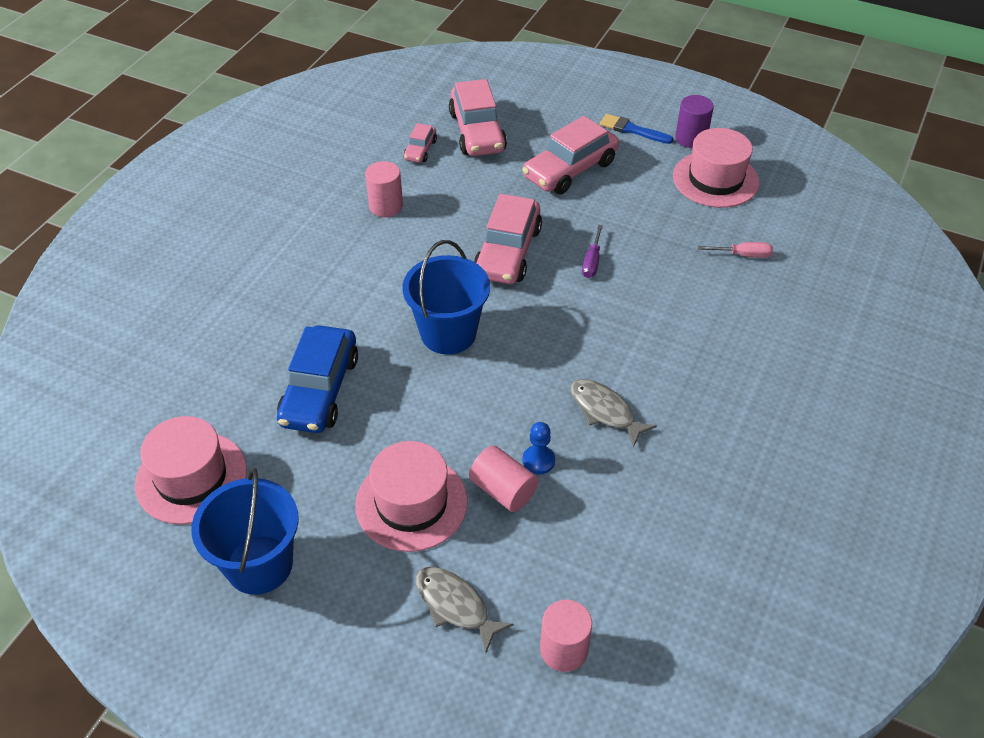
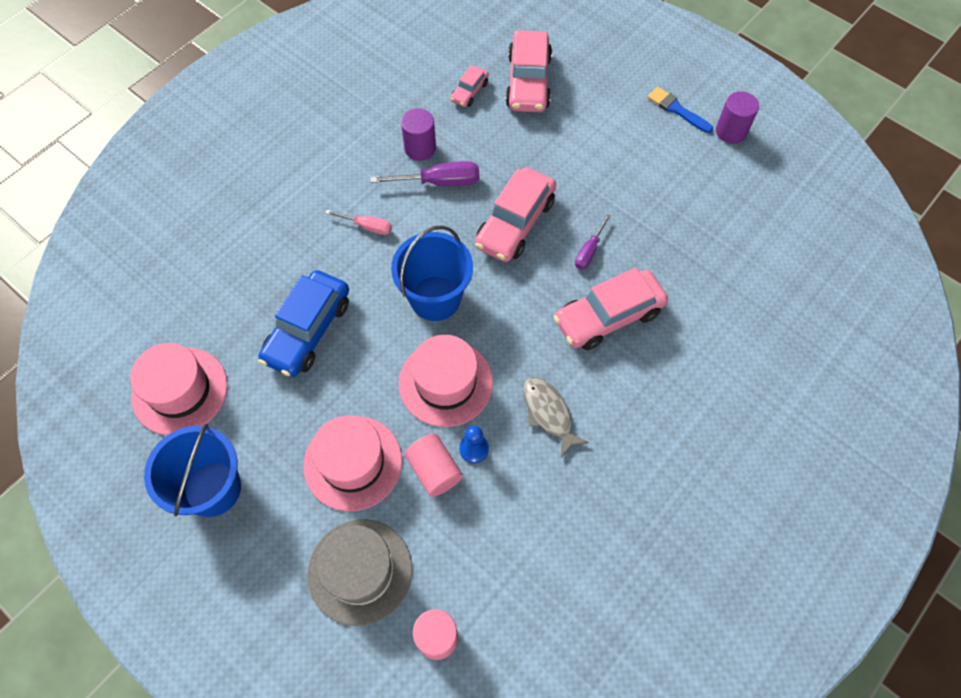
camera: 15 degrees right, 15 degrees up
pink cylinder [365,161,403,217] -> purple cylinder [401,108,436,161]
grey fish [416,567,514,653] -> grey hat [308,519,412,626]
pink car [522,116,619,194] -> pink car moved to [554,268,668,350]
pink hat [673,128,759,208] -> pink hat moved to [399,335,493,427]
pink screwdriver [698,242,773,258] -> pink screwdriver moved to [325,210,392,235]
none -> purple screwdriver [371,161,479,186]

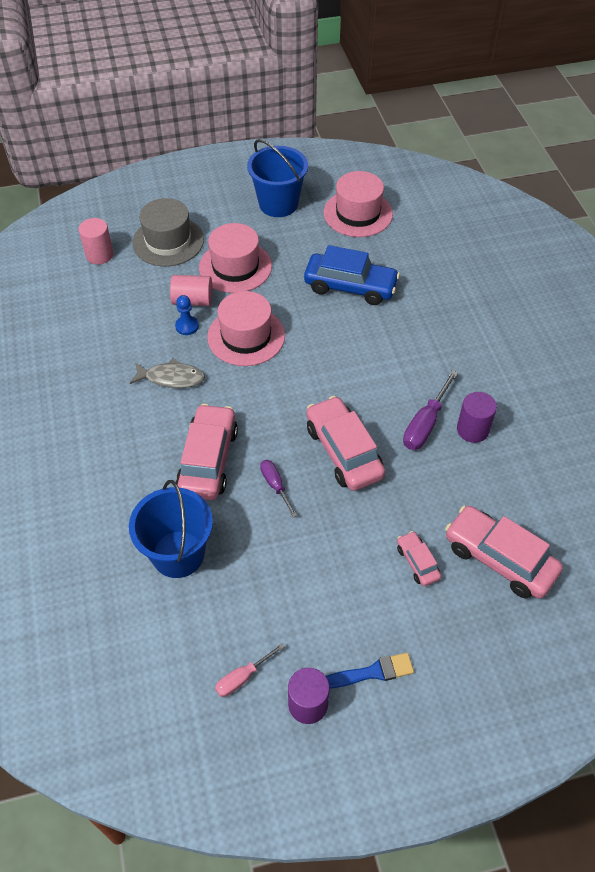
camera: 125 degrees right, 10 degrees down
blue car [258,270,349,377] -> blue car turned 135 degrees clockwise [304,245,400,305]
pink screwdriver [325,210,392,235] -> pink screwdriver moved to [215,643,285,697]
blue bucket [391,225,473,321] -> blue bucket moved to [129,480,213,578]
pink car [450,65,489,107] -> pink car moved to [397,531,441,586]

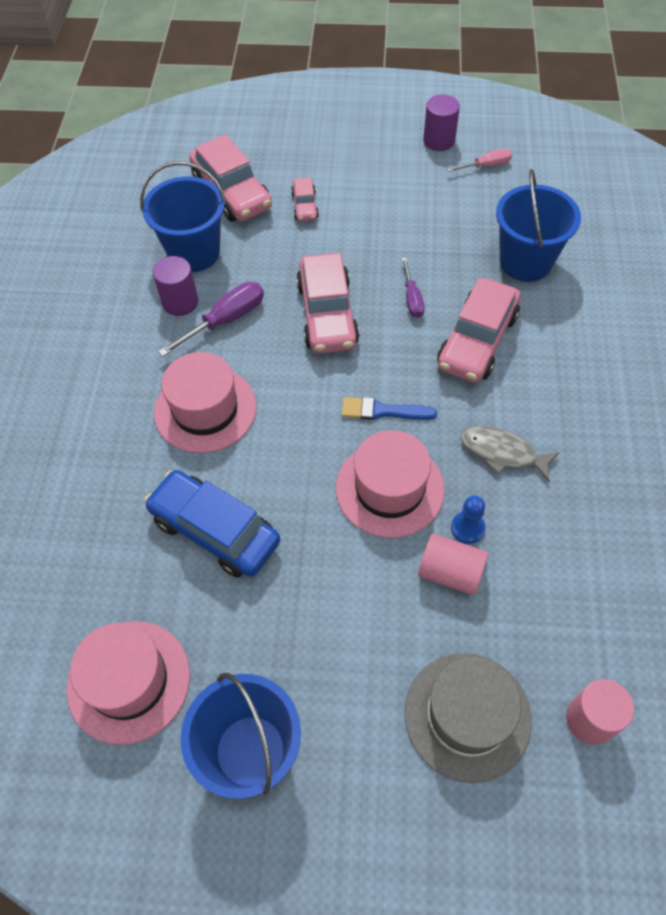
camera: 160 degrees left, 5 degrees up
pink hat [199,223,272,293] -> pink hat moved to [154,352,257,453]
blue brush [326,653,414,689] -> blue brush moved to [341,397,437,420]
none -> blue bucket [140,161,226,272]

